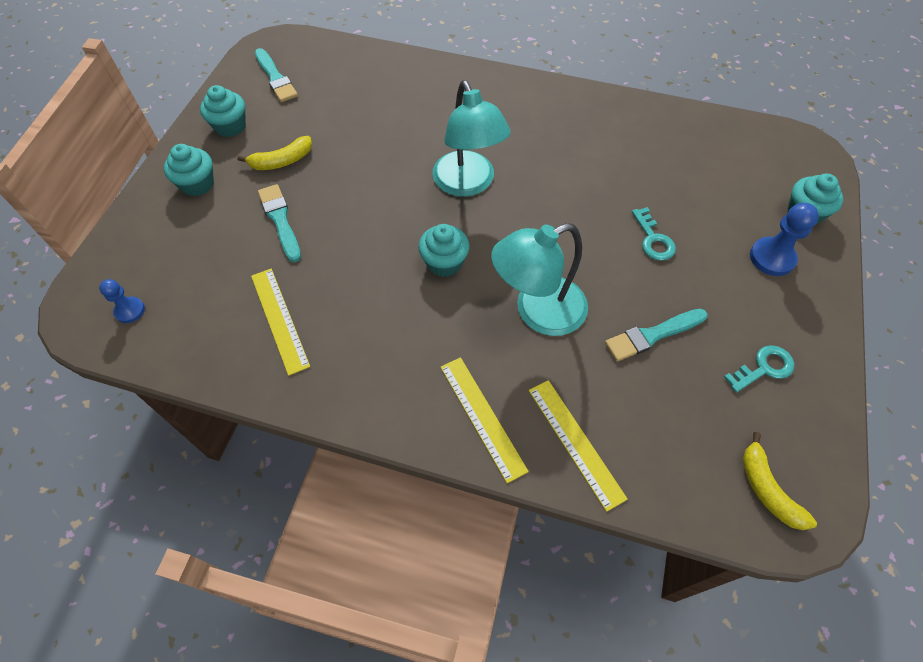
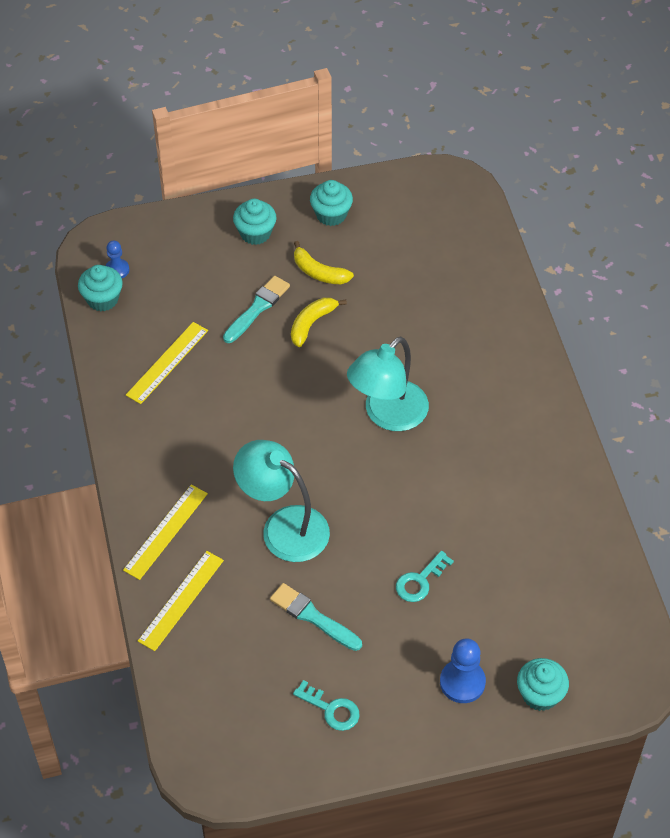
camera: 60 degrees right, 5 degrees down
turquoise brush [255,48,298,102] -> none
turquoise cupcake [418,224,470,277] -> turquoise cupcake moved to [78,265,123,311]
yellow banana [743,432,817,530] -> yellow banana moved to [291,297,347,347]

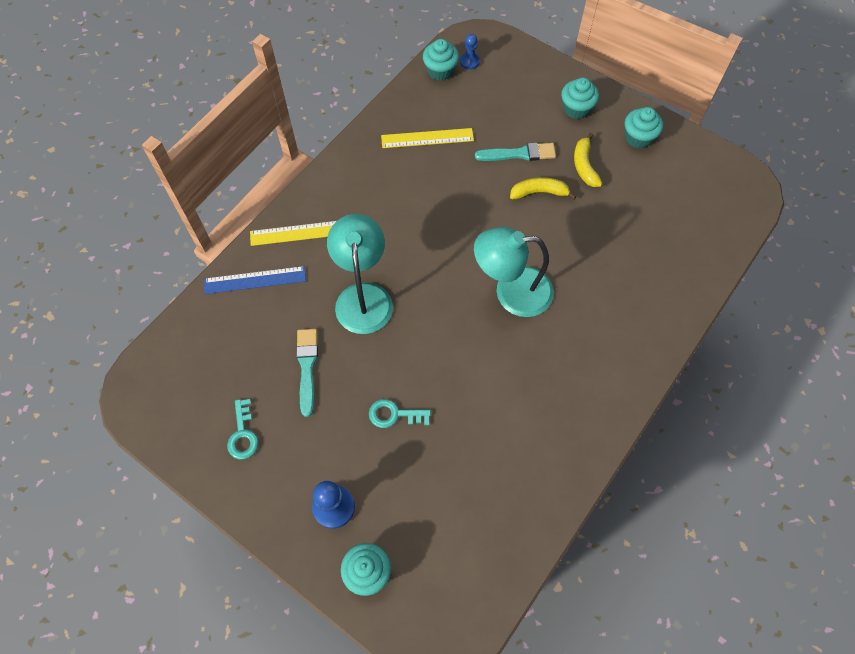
camera: 50 degrees right, 10 degrees up
yellow ruler [138,551,224,651] -> blue ruler [204,266,306,294]

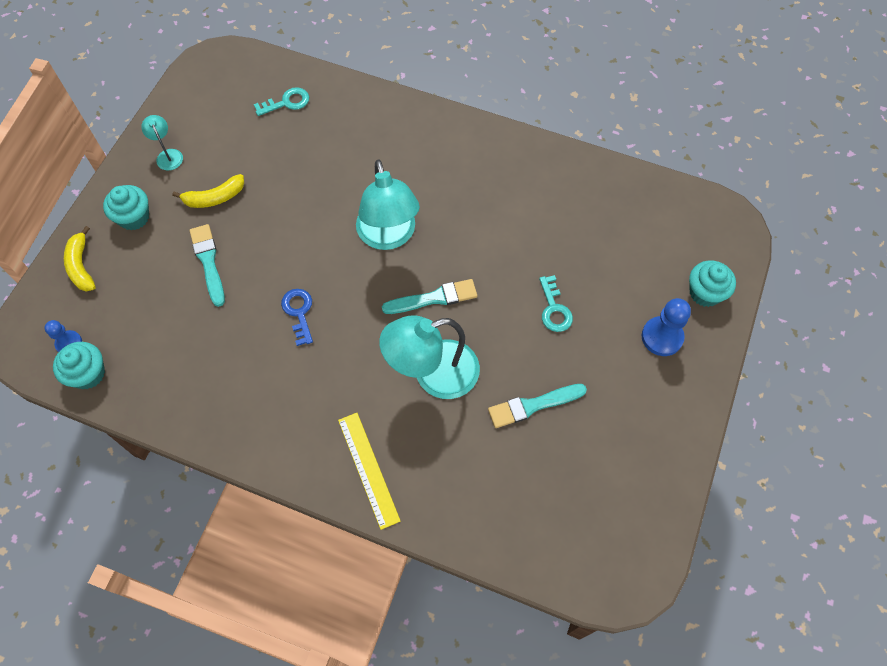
camera: 105 degrees left, 0 degrees up
blue ruler [204,266,306,294] -> none
turquoise key [227,399,259,459] -> turquoise key moved to [254,87,309,116]
yellow ruler [381,128,474,148] -> none
yellow banana [510,177,576,199] -> yellow banana moved to [64,226,96,291]
turquoise cupcake [625,107,663,149] -> turquoise lamp [141,115,183,170]
none -> blue key [281,289,313,346]
none -> turquoise brush [382,279,477,314]

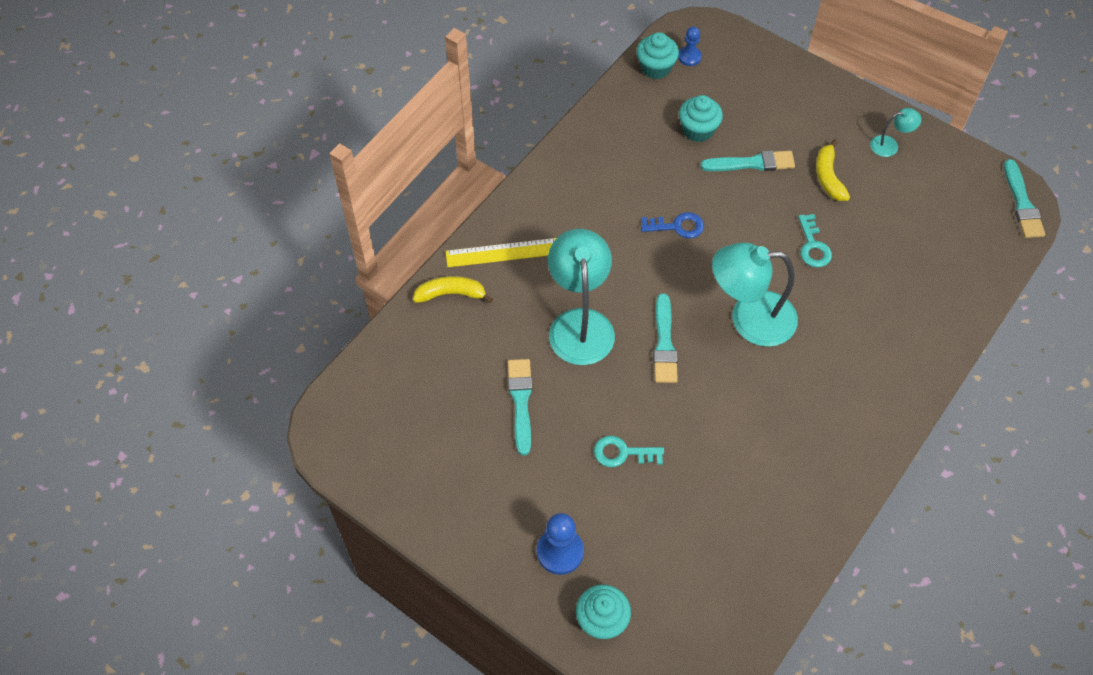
camera: 105 degrees right, 5 degrees down
yellow banana [64,226,96,291] -> yellow banana moved to [413,276,493,303]
turquoise cupcake [103,185,149,230] -> turquoise cupcake moved to [679,95,723,142]
turquoise key [254,87,309,116] -> turquoise key moved to [798,214,832,267]
none -> turquoise brush [1004,159,1045,238]

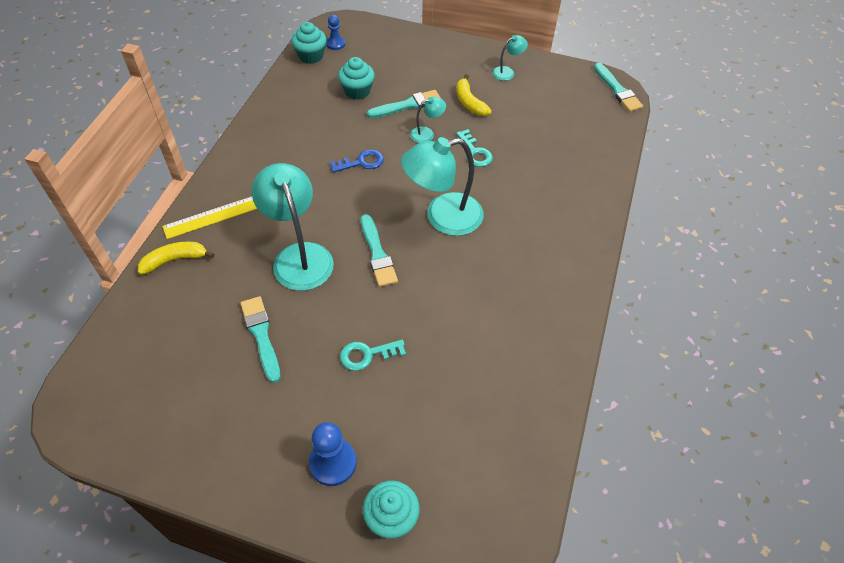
camera: 20 degrees left, 5 degrees down
none -> turquoise lamp [410,97,446,143]

